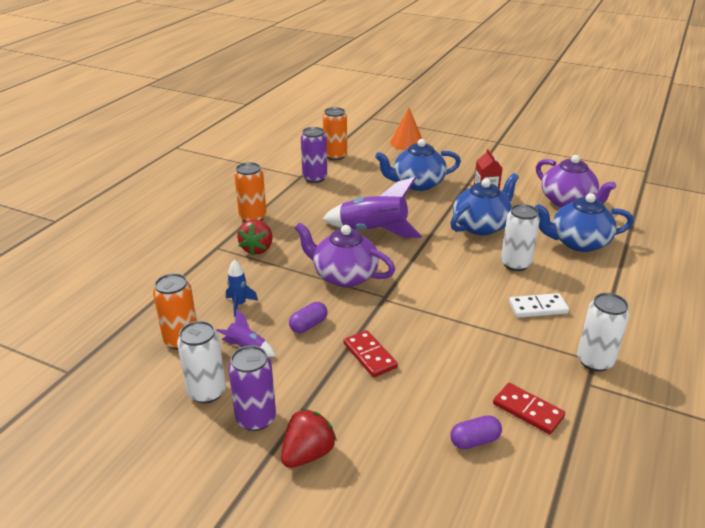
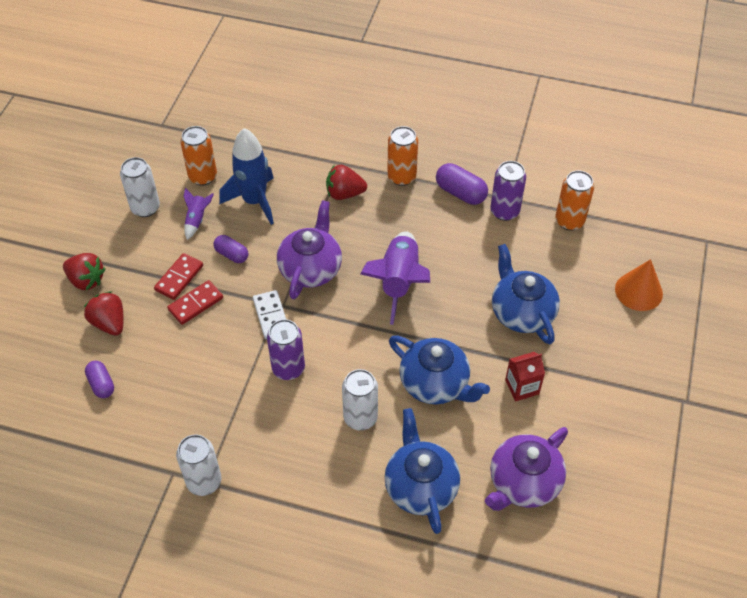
camera: 80 degrees right, 20 degrees up
blue rocket [226,259,258,317] -> blue rocket [219,128,274,225], size x2.08
purple can [228,346,276,431] -> purple can moved to [267,319,305,380]
red domino [493,383,565,435] -> red domino moved to [154,253,203,300]
white domino [509,293,569,318] -> white domino moved to [253,290,286,339]
none -> red strawberry [84,291,124,336]
none -> purple capsule [436,163,488,205]

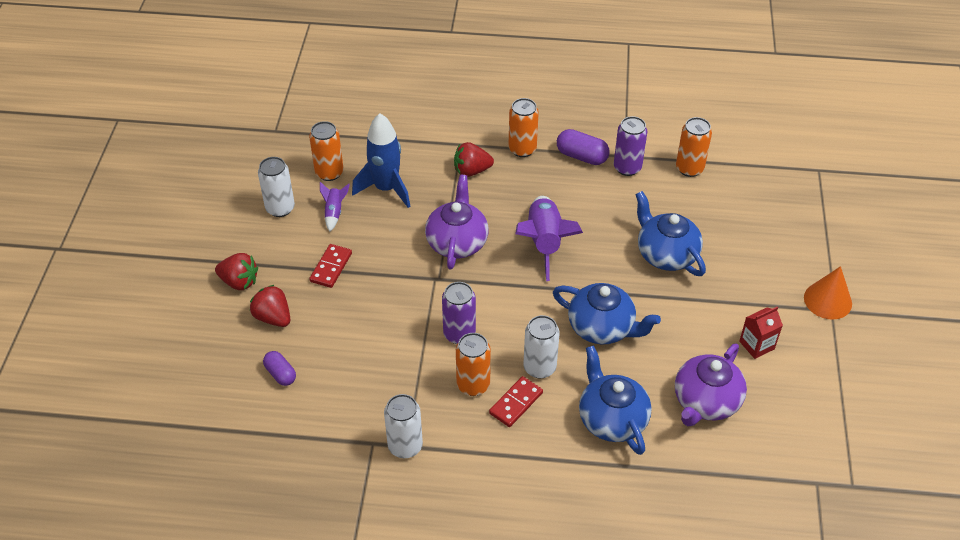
camera: 10 degrees left, 5 degrees down
red domino [167,280,223,325] -> red domino moved to [489,376,543,427]
purple capsule [213,235,248,263] -> none
white domino [253,290,286,339] -> none
red carton [505,352,545,401] -> red carton moved to [739,307,783,359]
orange cone [615,259,663,311] -> orange cone moved to [804,266,852,320]
none -> orange can [456,333,491,396]

